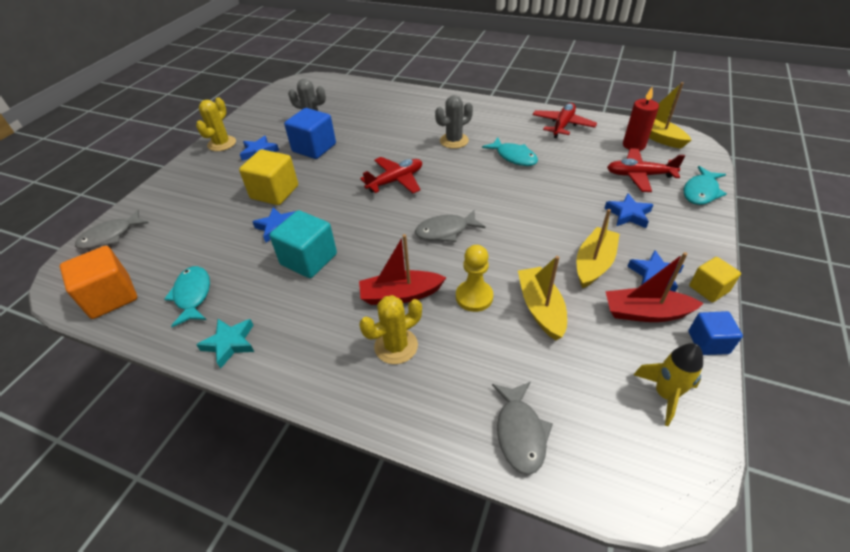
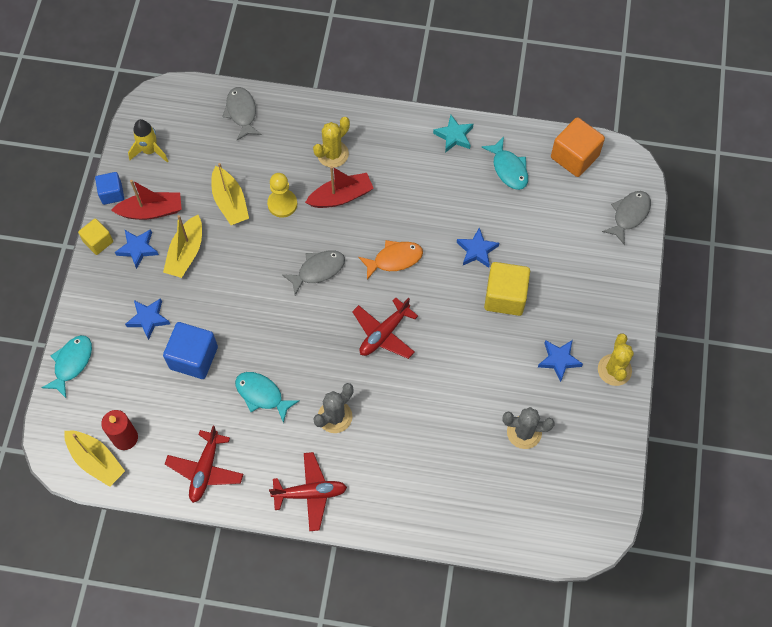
camera: 165 degrees right, 20 degrees up
turquoise cube [269,210,337,278] -> none
blue cube [284,108,336,159] -> blue cube moved to [163,322,218,379]
red plane [607,148,685,192] -> red plane moved to [269,452,347,531]
none -> orange fish [358,240,423,280]

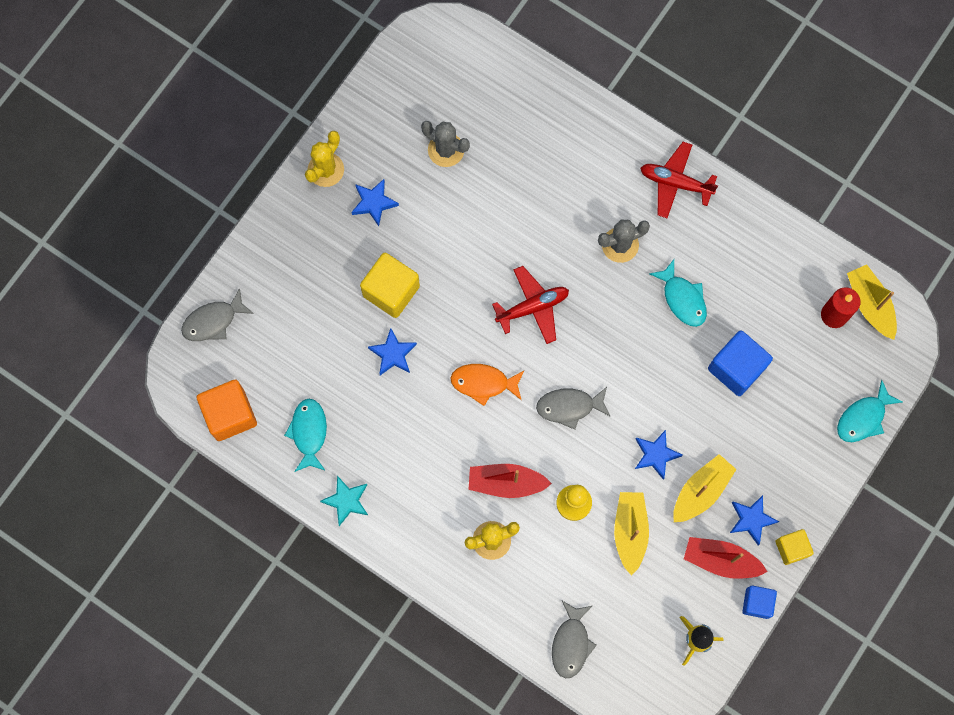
camera: 155 degrees left, 10 degrees up
blue star [125,298,170,340] -> blue star moved to [635,430,683,480]
red plane [165,426,243,503] -> none

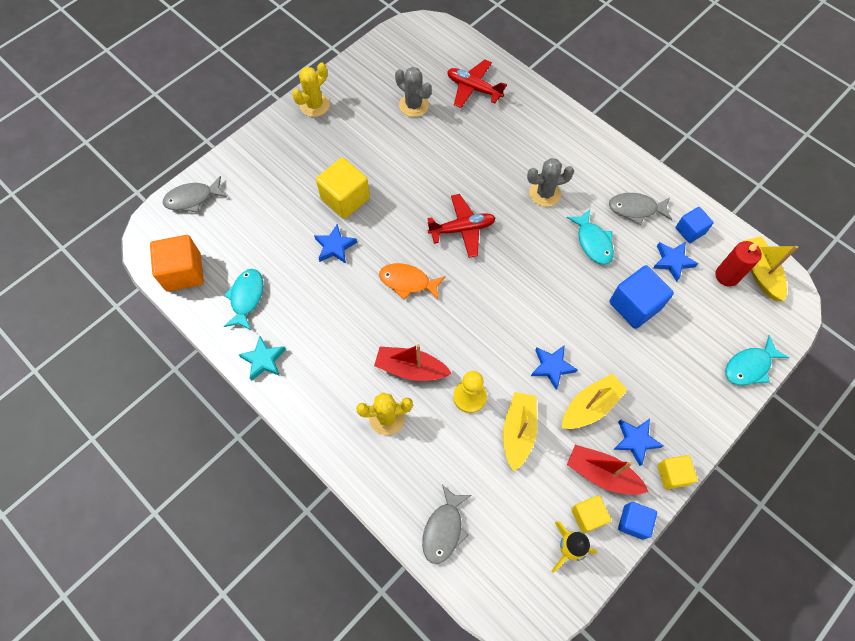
camera: 10 degrees right, 10 degrees down
blue star [352,179,399,226] -> blue star moved to [653,242,698,282]
grey fish [536,387,611,430] -> grey fish moved to [609,193,672,225]
red plane [640,142,718,218] -> red plane moved to [447,59,507,108]
none -> yellow cube [571,495,611,533]
none -> blue cube [676,207,714,243]

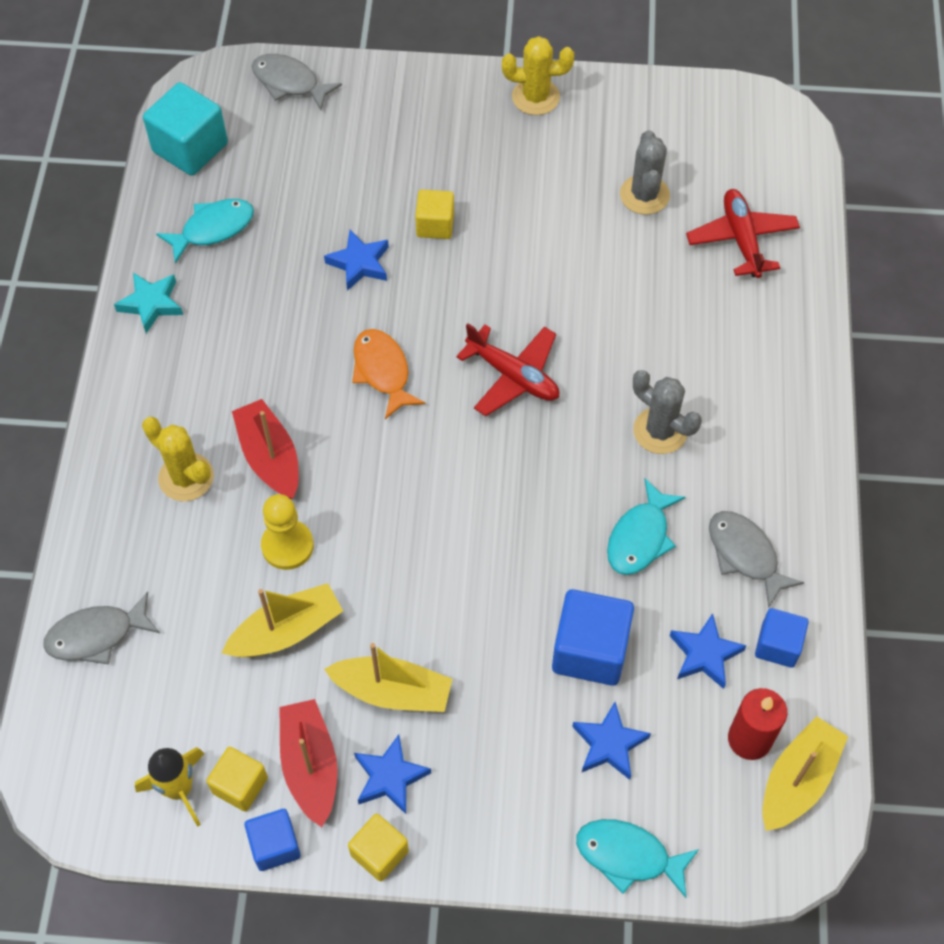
camera: 50 degrees right, 5 degrees down
orange cube [150,235,204,292] -> turquoise cube [143,82,228,176]
yellow cube [316,158,370,219] -> yellow cube [415,189,454,239], size x0.60
blue star [531,345,578,390] -> blue star moved to [572,702,651,780]

